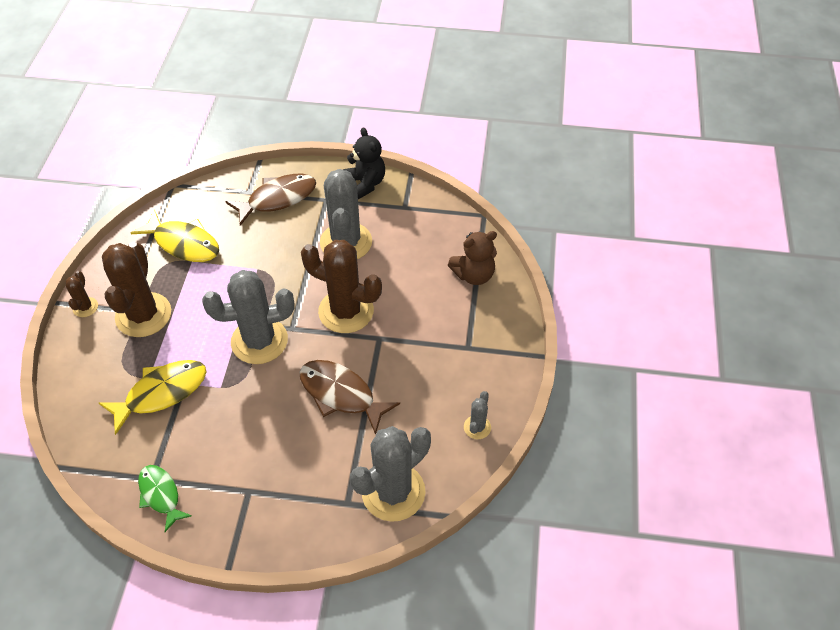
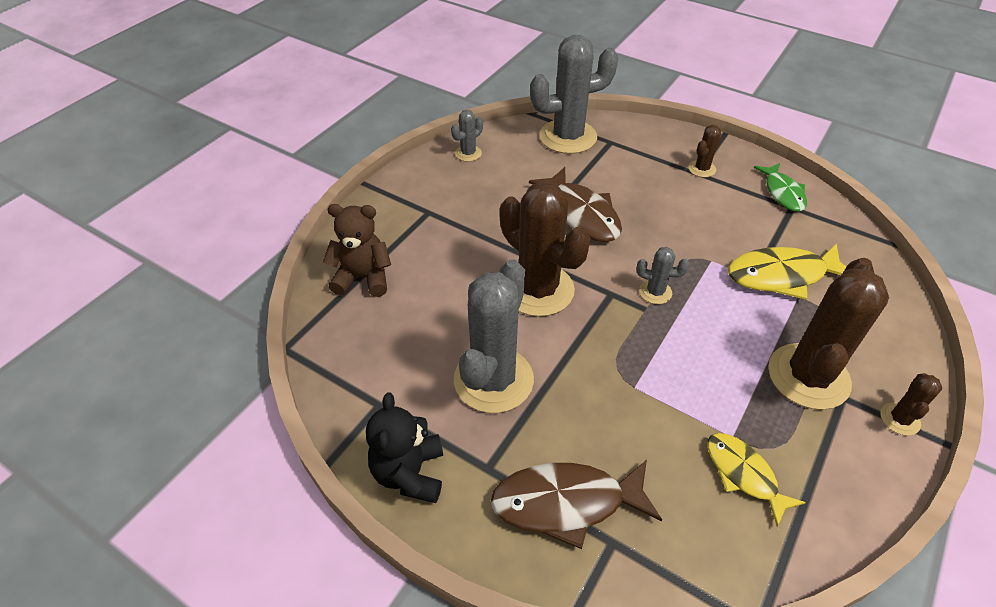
camera: 155 degrees left, 5 degrees down
yellow fish [131,210,219,262] -> yellow fish [707,433,806,527], size x0.65
grey cactus [202,270,295,364] -> grey cactus [636,247,689,304], size x0.45
none -> brown cactus [688,125,722,177]

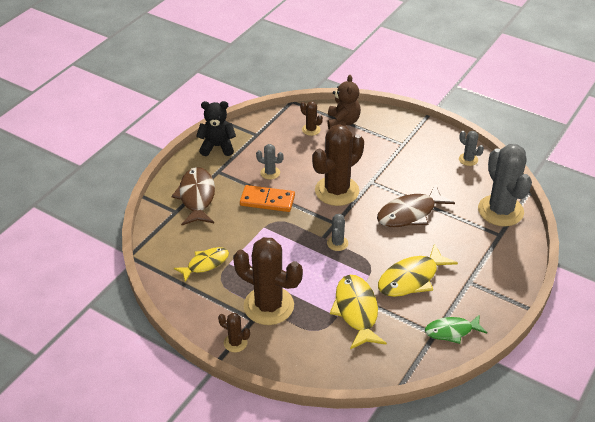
camera: 90 degrees right, 5 degrees down
grey cactus [454,259,534,413] -> grey cactus [256,144,284,179], size x0.45
brown cactus [688,125,722,177] -> brown cactus moved to [300,101,323,136]
none -> orange domino [240,185,295,212]
none -> yellow fish [378,243,458,297]

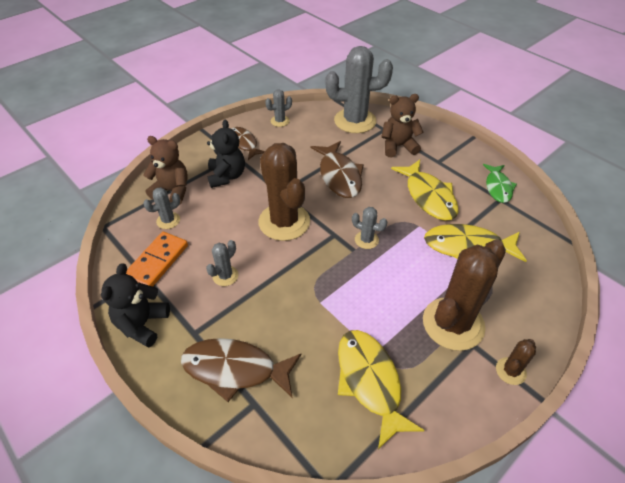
camera: 75 degrees left, 5 degrees up
yellow fish [174,247,229,282] -> yellow fish [338,330,425,449], size x1.53
orange domino [240,185,295,212] -> orange domino moved to [126,232,188,287]
brown cactus [300,101,323,136] -> grey cactus [143,187,180,229]
none -> black teddy bear [207,119,245,188]
none -> brown fish [232,127,265,160]
none -> brown teddy bear [381,94,424,157]

